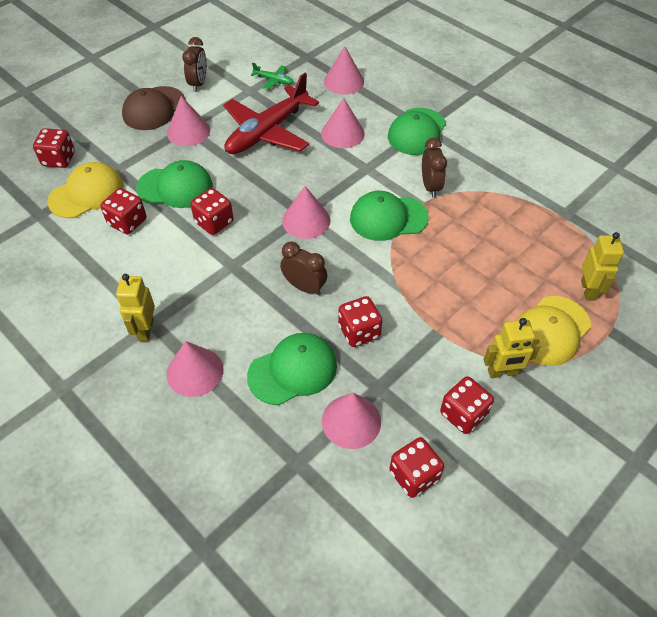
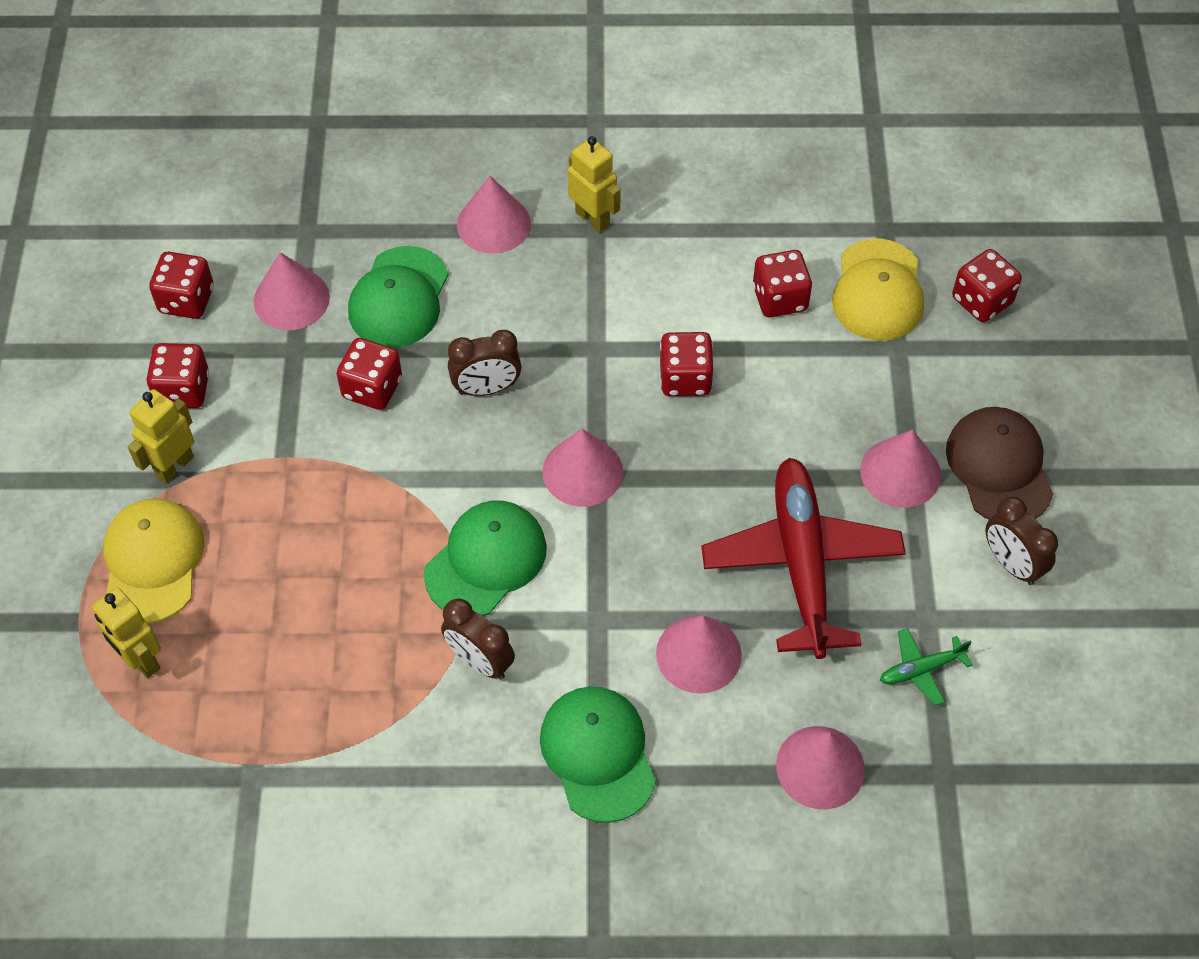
camera: 135 degrees right, 5 degrees up
green cap [136,160,213,208] -> none

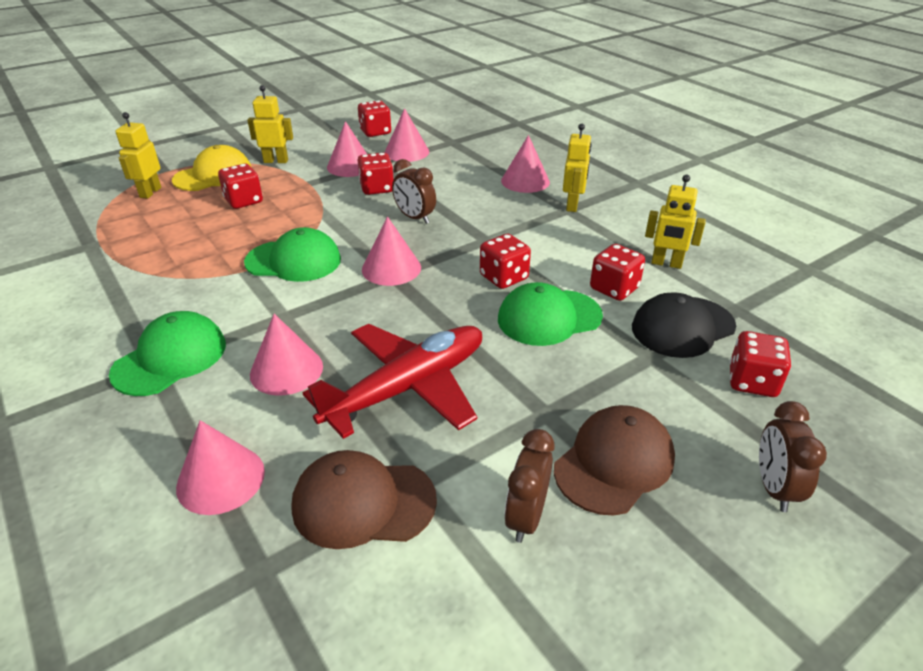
camera: 55 degrees right, 20 degrees down
red dice [146,343,209,408] -> red dice moved to [218,164,263,209]
green cap [348,246,449,348] -> green cap moved to [498,282,603,346]
brown clock [441,598,515,679] -> brown clock moved to [759,401,827,512]
yellow cap [832,238,924,341] -> black cap [632,292,736,358]
pink cone [860,430,941,508] -> pink cone moved to [327,121,367,177]
green plane [880,628,972,706] -> brown cap [291,450,437,549]
none -> yellow robot [645,175,706,269]

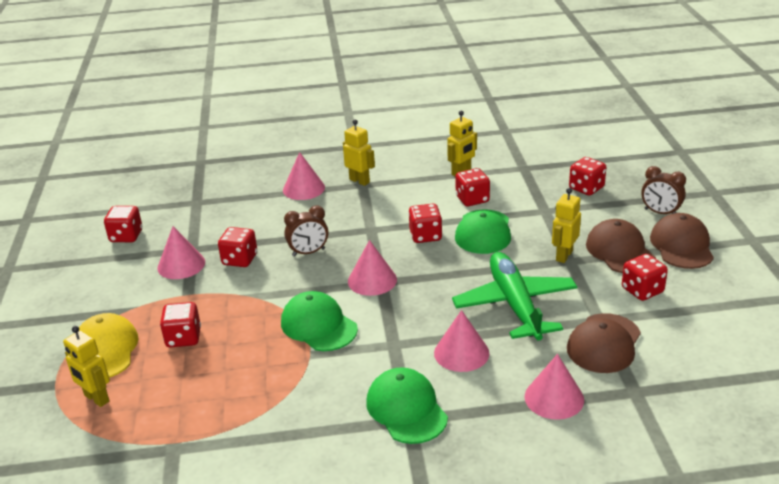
camera: 60 degrees left, 5 degrees down
green cap [244,227,341,282] -> green cap turned 75 degrees counterclockwise [281,291,358,351]
yellow robot [247,85,293,163] -> yellow robot moved to [552,188,581,263]
red plane [303,324,482,439] -> green plane [452,252,577,340]
pink cone [384,108,429,162] -> none
brown clock [505,429,554,543] -> red dice [622,254,668,301]
black cap [632,292,736,358] -> none
none -> brown cap [650,213,714,269]

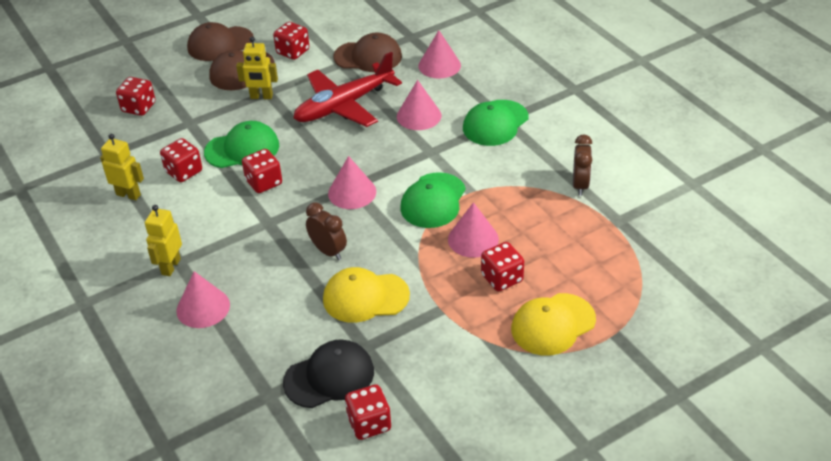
camera: 115 degrees left, 10 degrees up
yellow robot [63,326,110,407] -> none
pink cone [157,226,205,279] -> pink cone moved to [448,202,499,258]
red dice [218,227,257,267] -> yellow cap [323,267,410,323]
green plane [452,252,577,340] -> red plane [294,52,402,127]
brown clock [641,166,686,214] -> brown clock moved to [573,134,592,196]
none -> black cap [283,339,374,408]

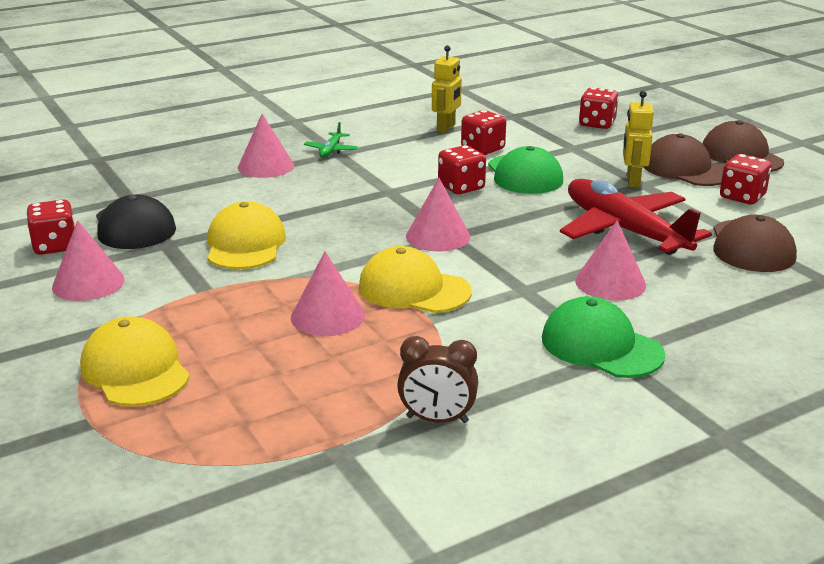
camera: 90 degrees right, 15 degrees down
yellow robot [145,205,182,276] -> green plane [304,122,358,158]
brown clock [306,202,347,260] -> none
green cap [401,172,466,228] -> yellow cap [359,246,472,313]
pink cone [418,30,461,79] -> pink cone moved to [52,221,125,301]
red dice [481,242,524,292] -> none

